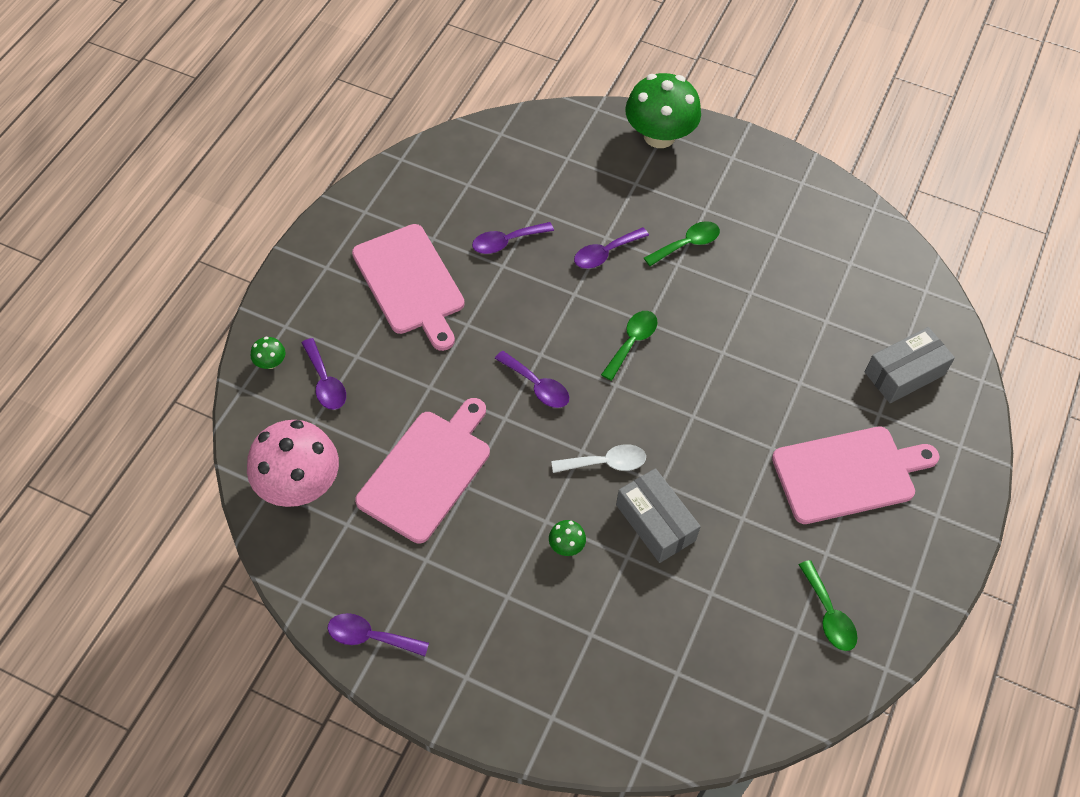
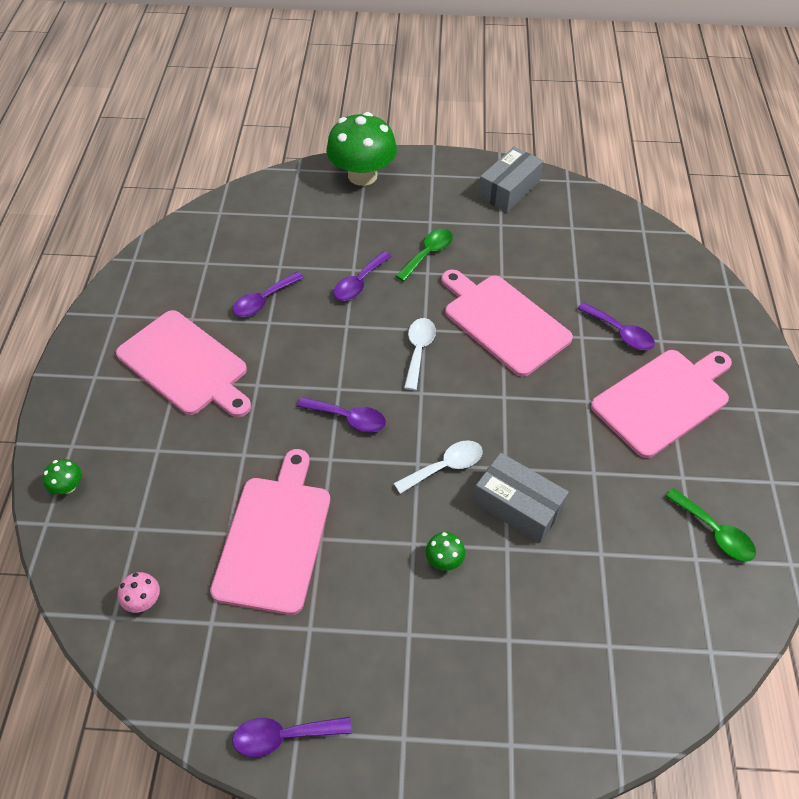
camera: 20 degrees left, 5 degrees down
pink mushroom [247,420,339,507] -> pink mushroom [118,572,160,613], size x0.41
purple spoon [302,338,346,410] -> purple spoon moved to [578,302,655,350]
green spoon [601,311,658,381] -> white spoon [404,318,436,390]
grey box [865,327,955,403] -> grey box moved to [478,146,543,212]
none -> pink cutting board [441,269,573,377]

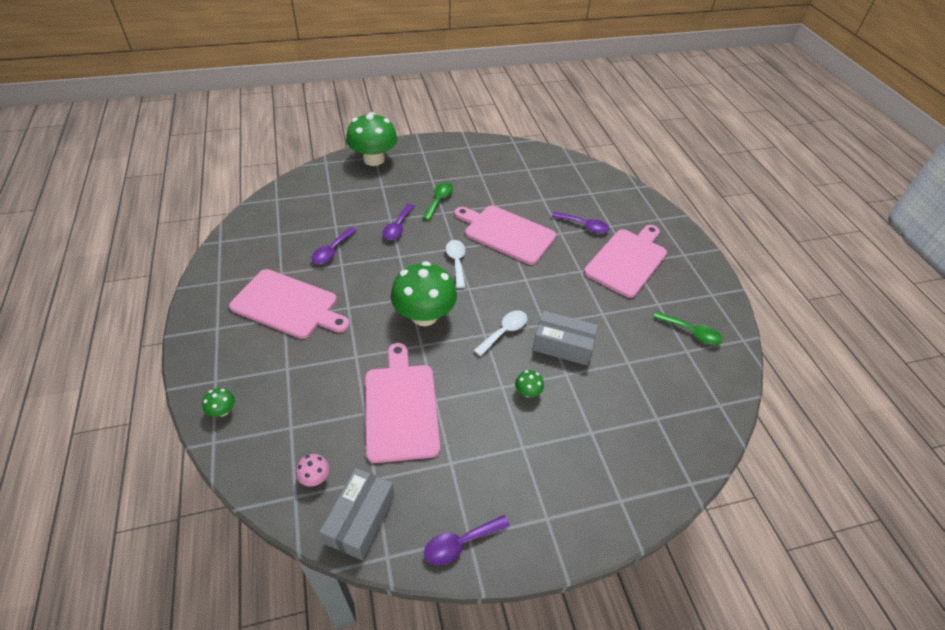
camera: 20 degrees left, 5 degrees down
purple spoon [297,397,386,432] -> green mushroom [391,261,457,326]
grey box [478,146,543,212] -> grey box moved to [319,468,395,560]

